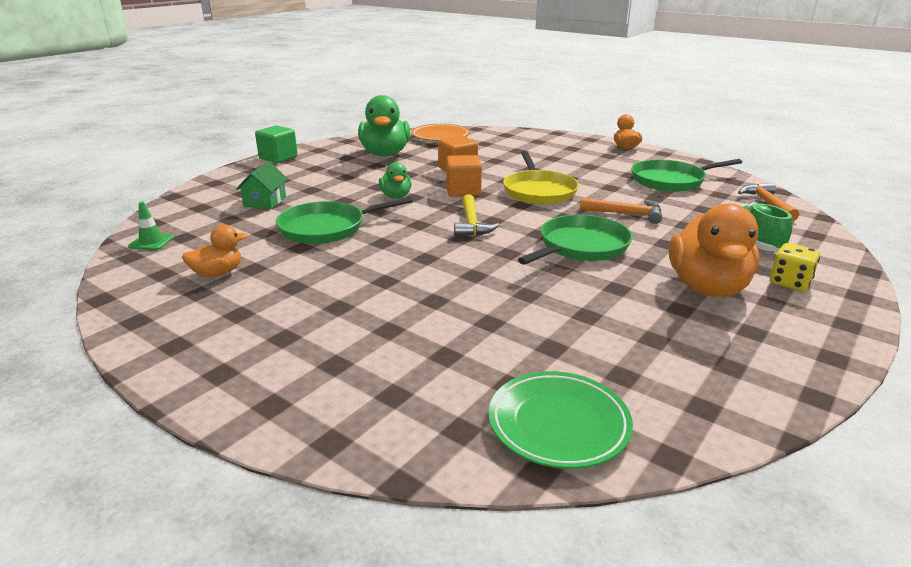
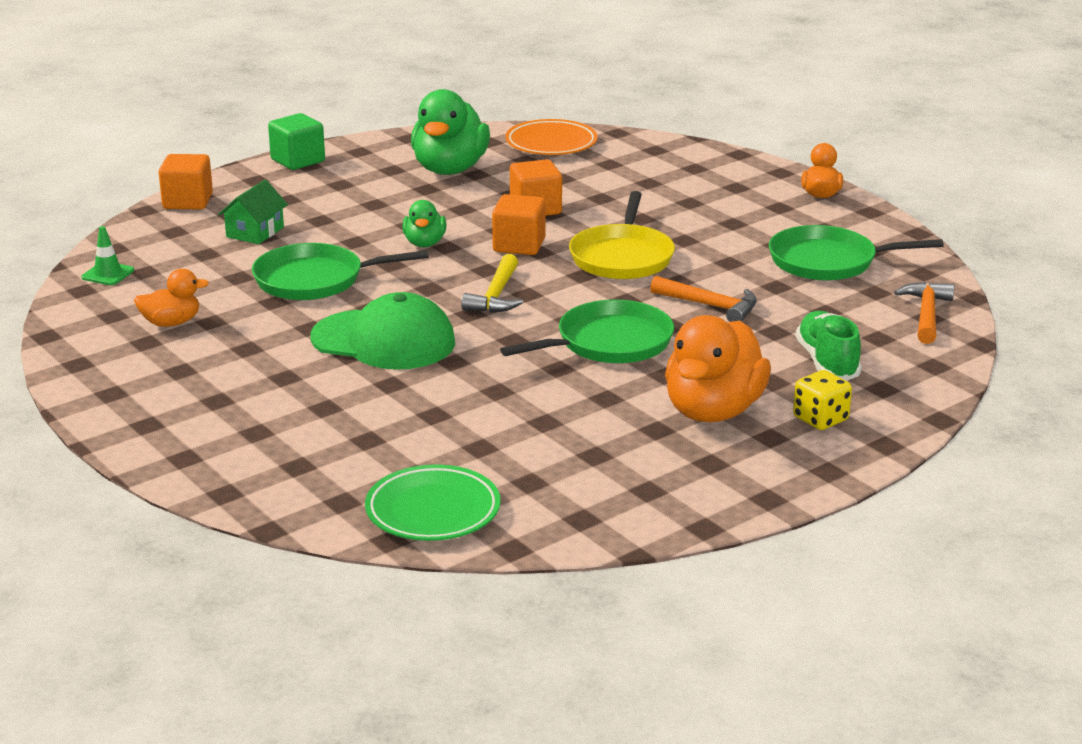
camera: 15 degrees right, 0 degrees up
none -> orange cube [159,154,213,210]
none -> green cap [311,292,455,370]

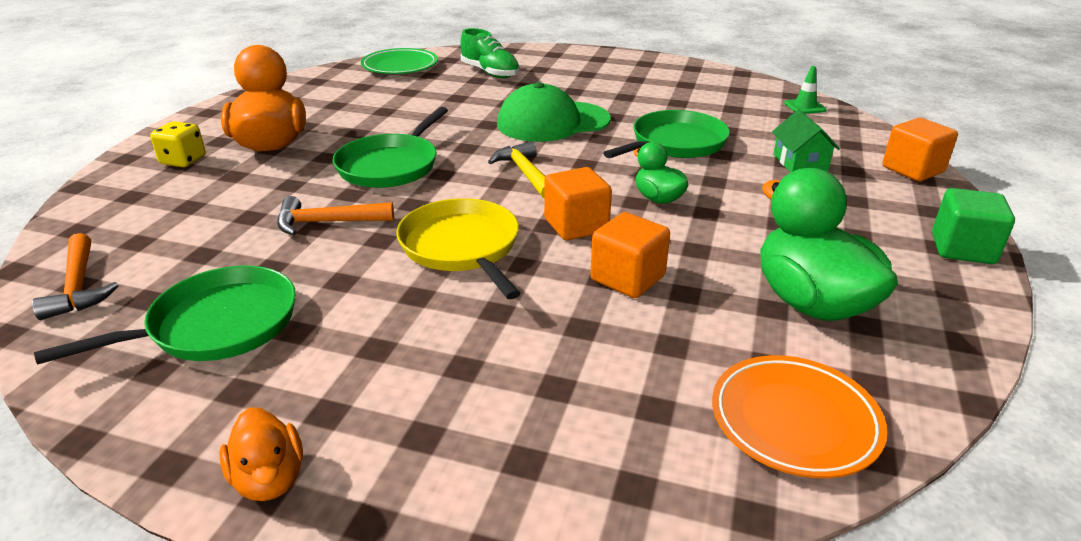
camera: 145 degrees right, 5 degrees up
orange duck [134,269,209,327] -> none
green shoe [796,311,862,381] -> green shoe moved to [461,28,520,78]

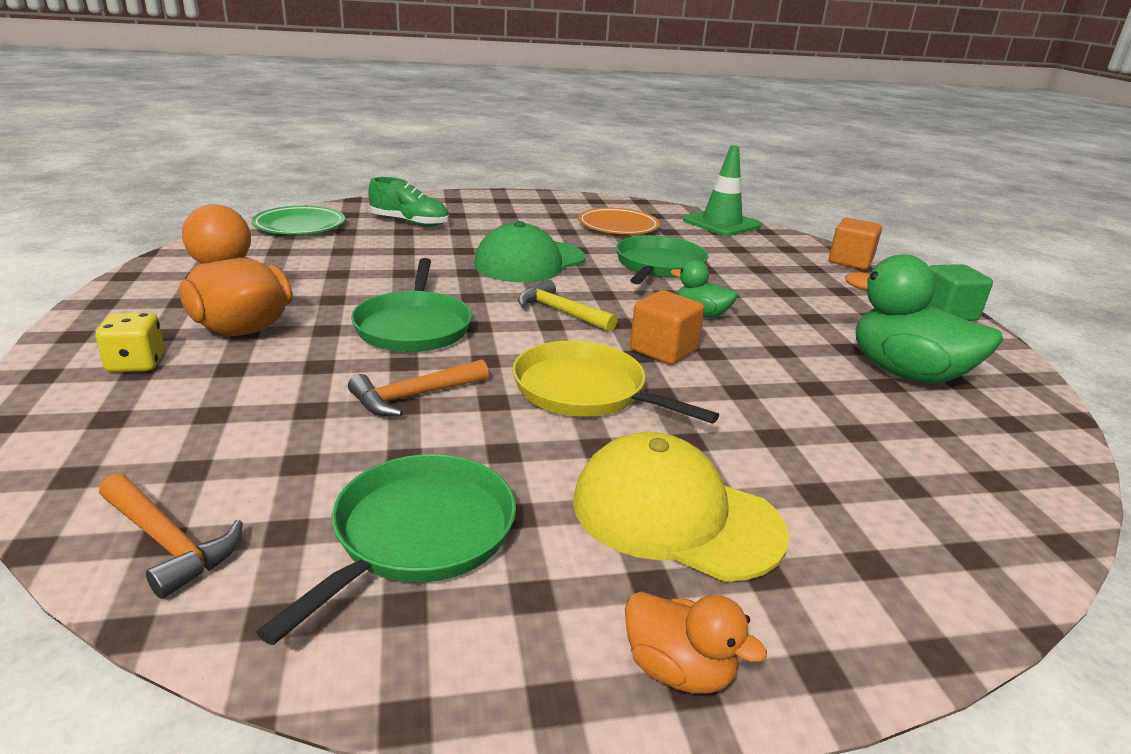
camera: 30 degrees left, 5 degrees down
orange cube [590,212,670,298] -> none
orange plate [712,355,887,478] -> orange plate moved to [578,208,660,234]
green house [772,110,840,173] -> none
green traffic cone [784,66,827,114] -> green traffic cone [683,145,761,236], size x2.03
none -> yellow cap [573,432,789,581]

